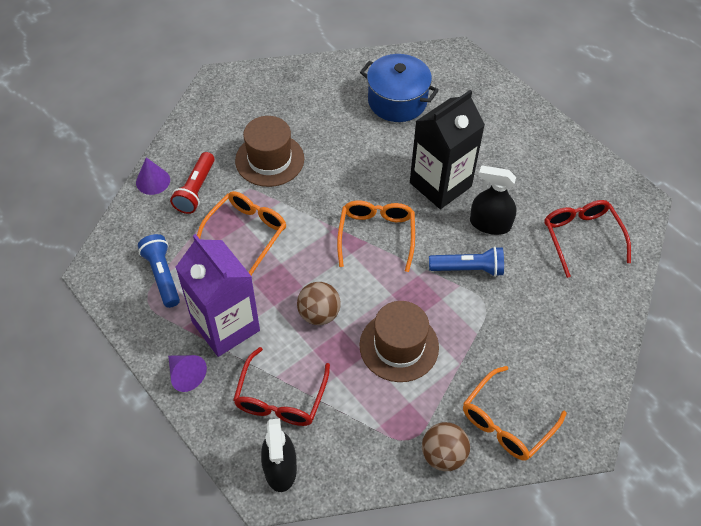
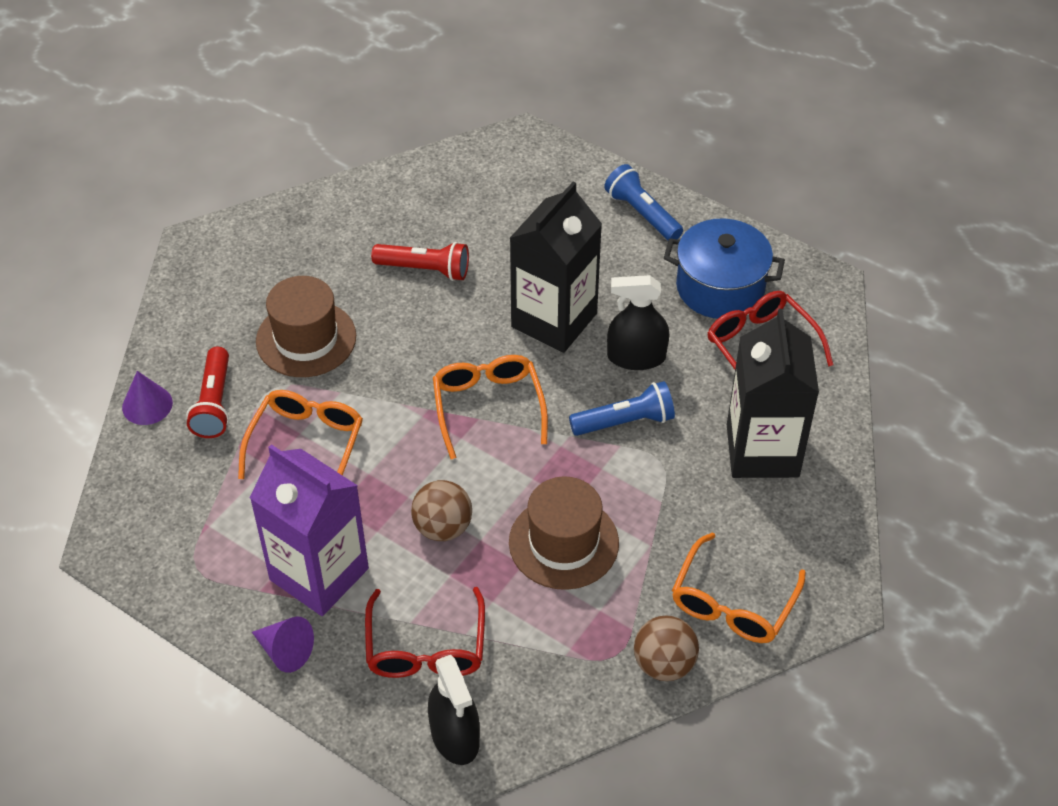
camera: 15 degrees left, 5 degrees down
blue flashlight [138,234,180,308] -> blue flashlight moved to [604,164,683,240]
blue pot [360,54,439,122] -> blue pot moved to [664,218,785,319]
none -> red flashlight [371,242,469,281]
none -> black carton [727,309,819,478]

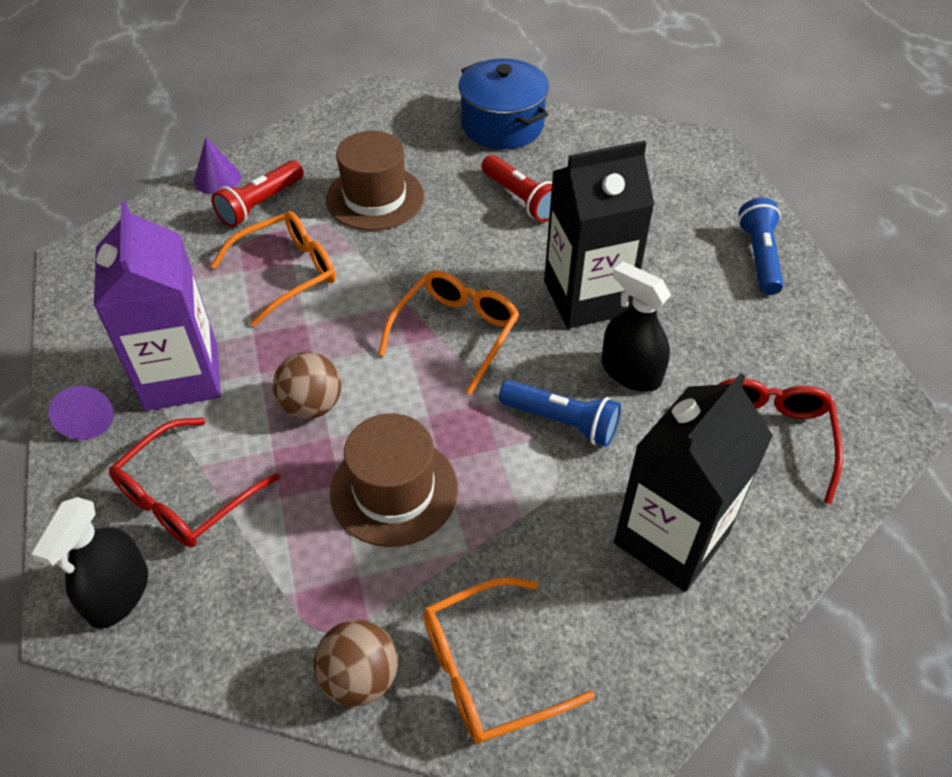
camera: 40 degrees right, 0 degrees up
blue pot [664,218,785,319] -> blue pot moved to [458,58,549,149]

